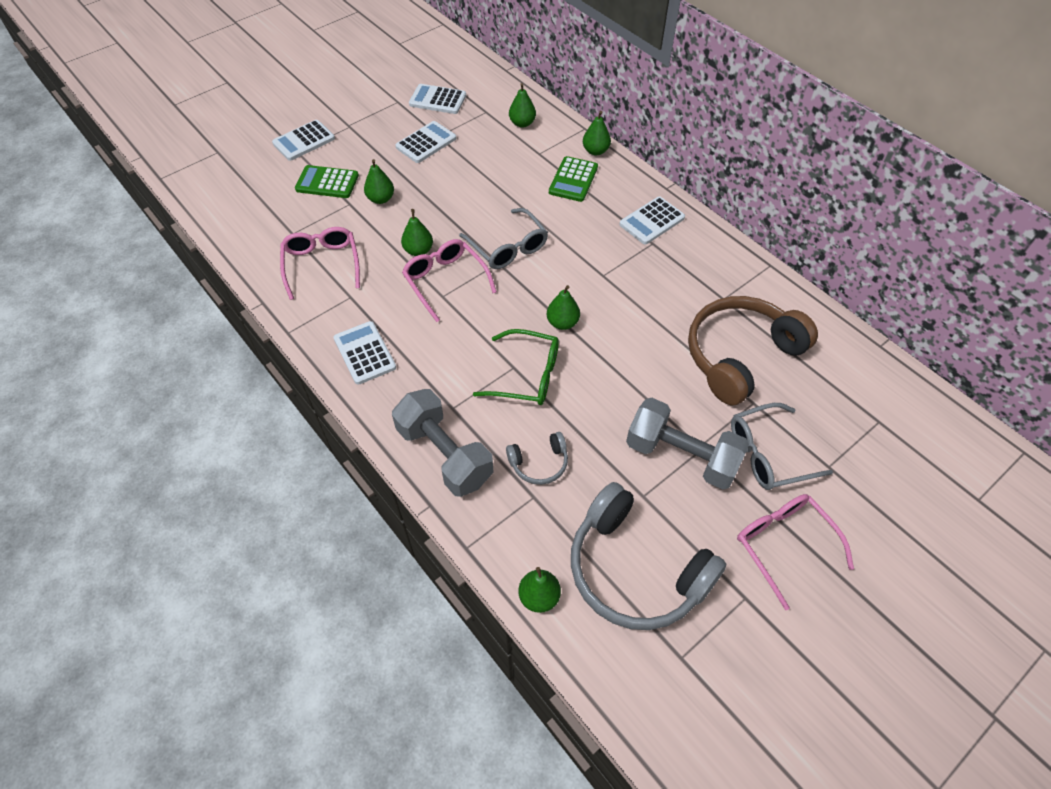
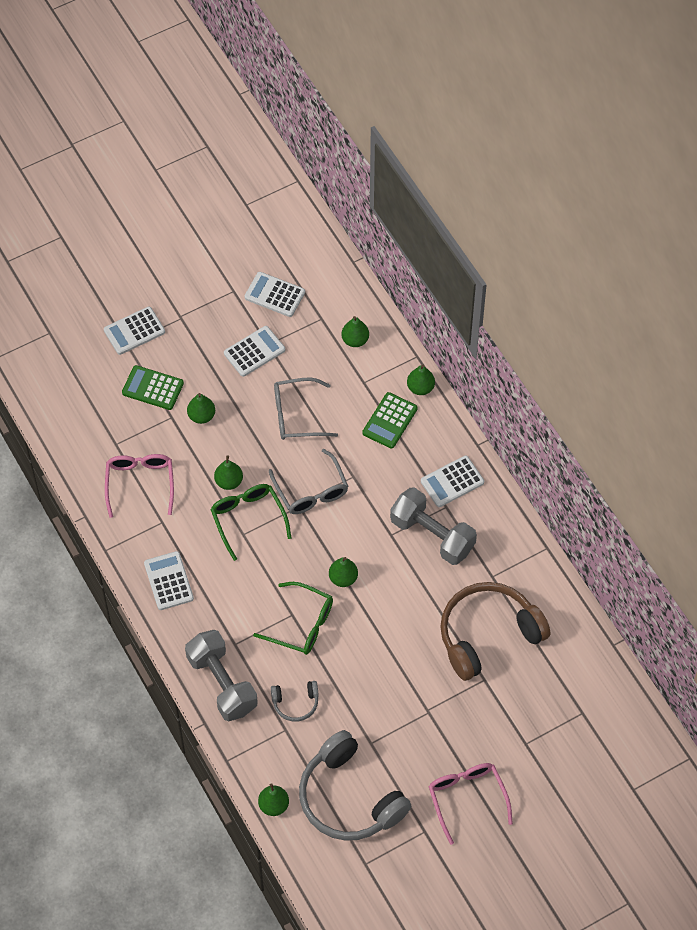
camera: 10 degrees right, 5 degrees up
pink glasses [402,239,497,322] -> green glasses [210,484,292,561]
grey dumbbell [626,398,749,490] -> grey dumbbell moved to [390,487,477,565]
grey glasses [731,403,833,490] -> grey glasses moved to [274,377,338,440]

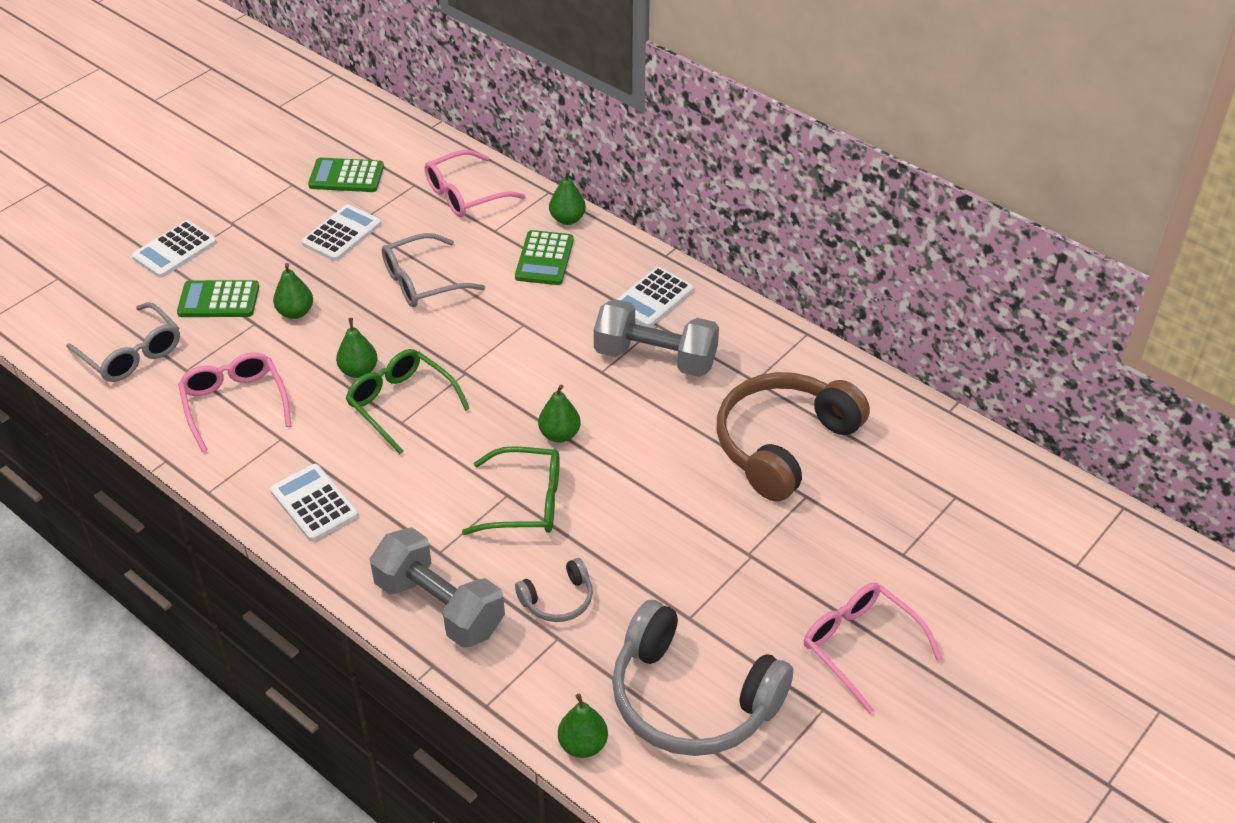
camera: 20 degrees left, 15 degrees down
white calculator [245,272,305,317] -> green calculator [308,158,384,192]
grey glasses [269,449,348,514] -> grey glasses moved to [66,302,180,382]
green pear [341,316,369,347] -> pink glasses [425,150,526,217]

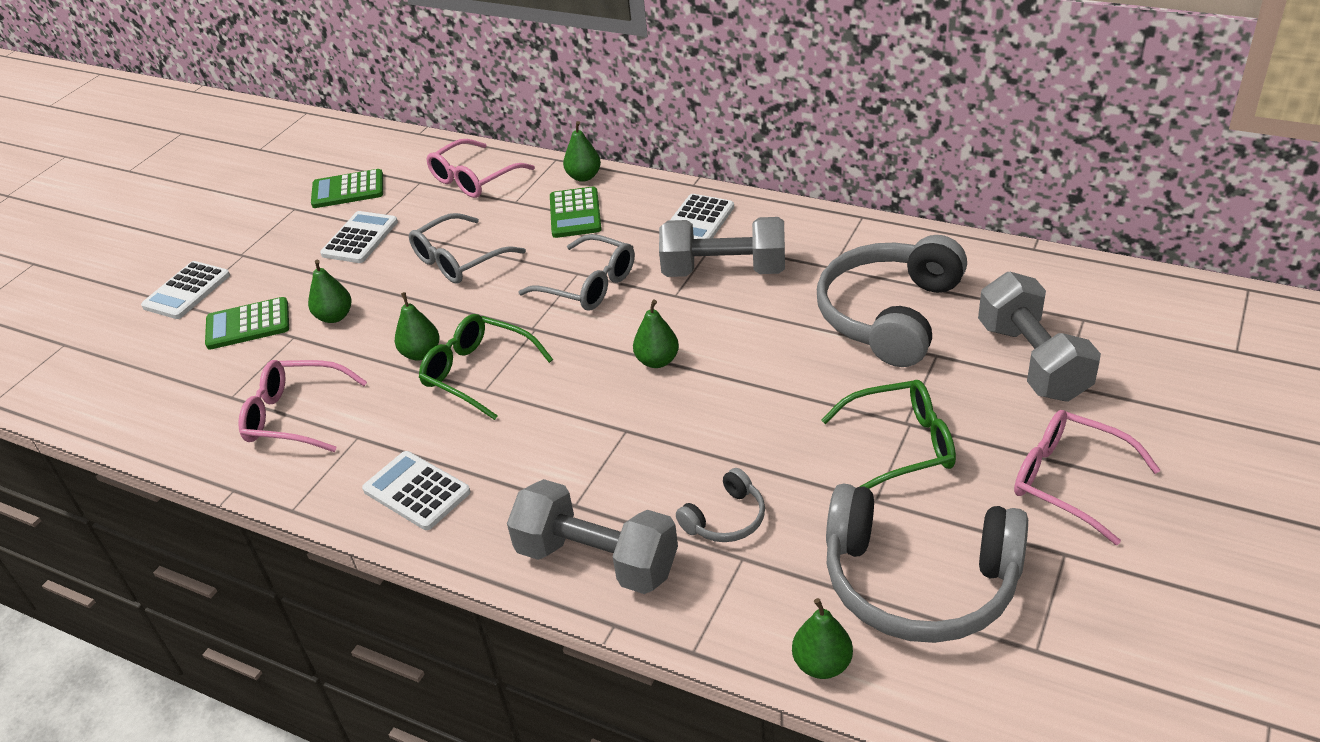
camera: 10 degrees left, 5 degrees down
grey glasses [66,302,180,382] -> grey glasses moved to [518,234,635,311]
pink glasses [178,352,292,452] -> pink glasses turned 45 degrees counterclockwise [238,360,367,452]
green glasses [462,446,560,535] -> green glasses moved to [821,380,956,489]
brown headphones [717,372,870,501] -> grey headphones [817,235,967,367]
none -> grey dumbbell [978,272,1101,402]

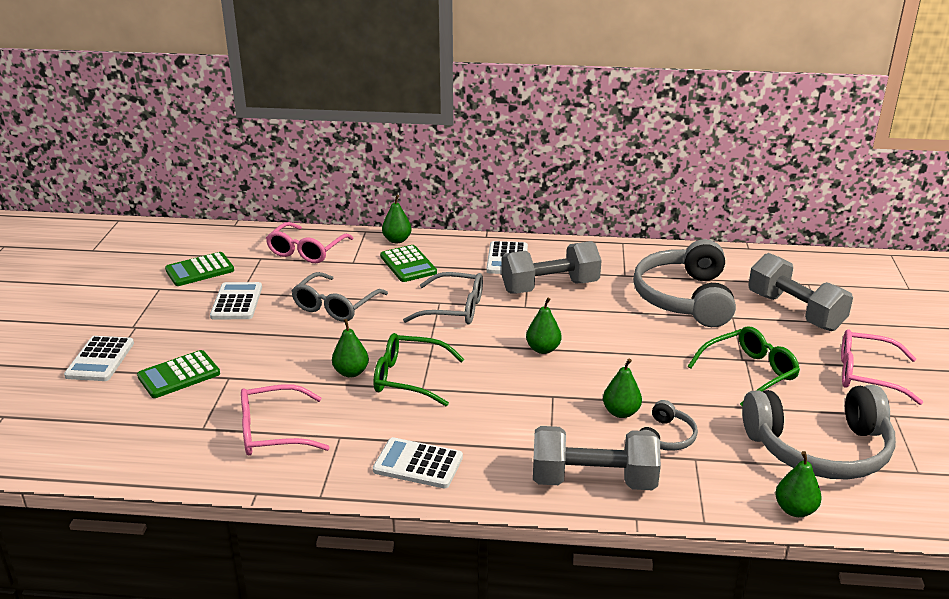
camera: 25 degrees left, 10 degrees down
green pear [308,260,352,323] -> green pear moved to [603,359,642,418]

